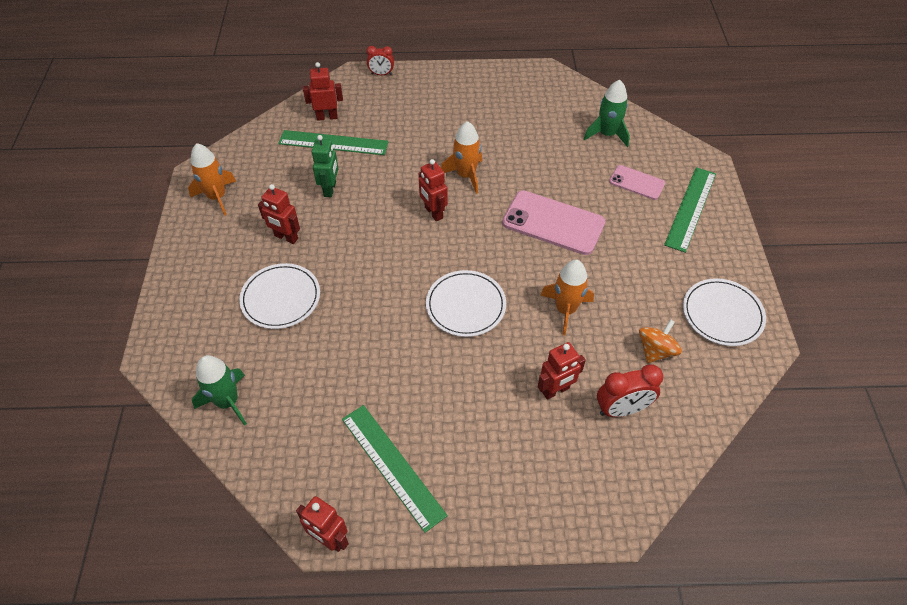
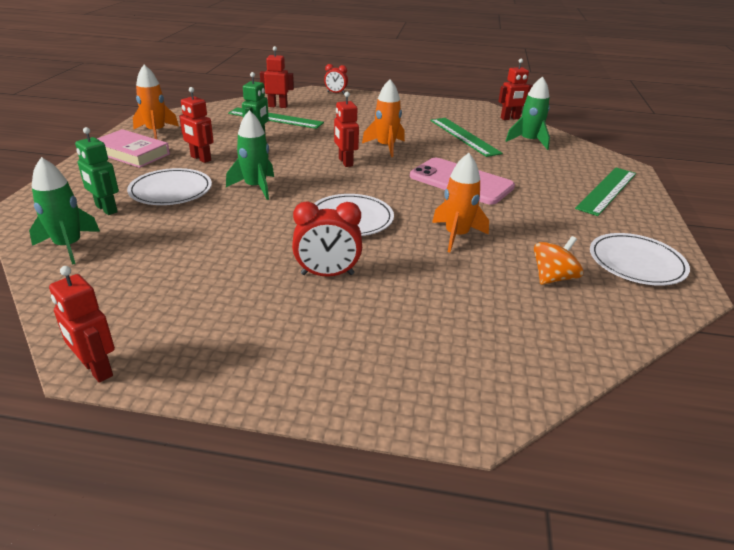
camera: 10 degrees right, 20 degrees down
green ruler [342,405,448,533] -> green ruler moved to [430,118,503,157]
red robot [538,342,586,400] -> red robot moved to [498,59,533,120]
red clock [597,364,663,417] -> red clock moved to [292,201,362,277]
pink phone [609,165,665,200] -> none
none -> green robot [75,127,119,215]
none -> pink book [97,129,170,168]
none -> green rocket [226,110,274,200]

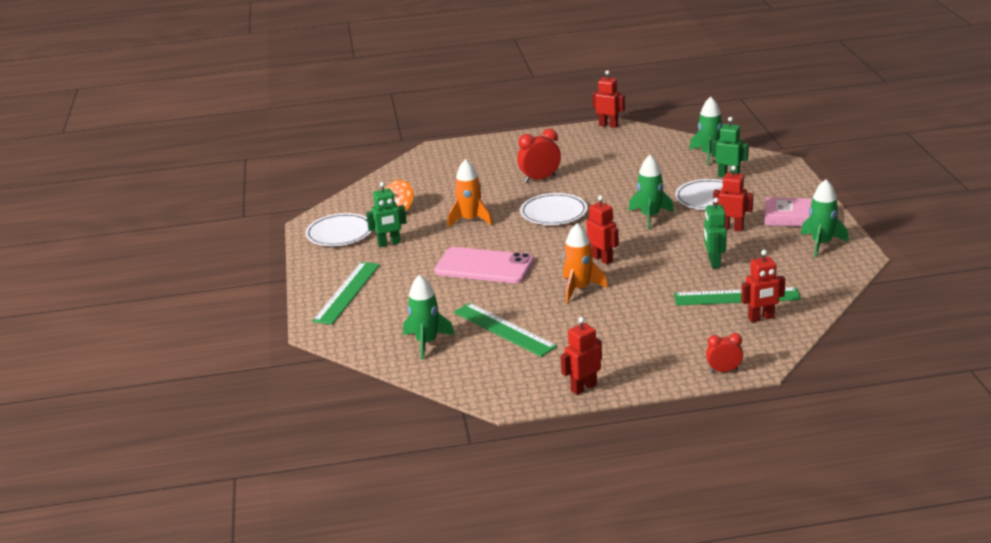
camera: 165 degrees right, 5 degrees down
orange rocket [133,65,179,139] -> green rocket [801,179,849,257]
red robot [498,59,533,120] -> red robot moved to [561,317,602,395]
none -> green robot [366,182,407,247]

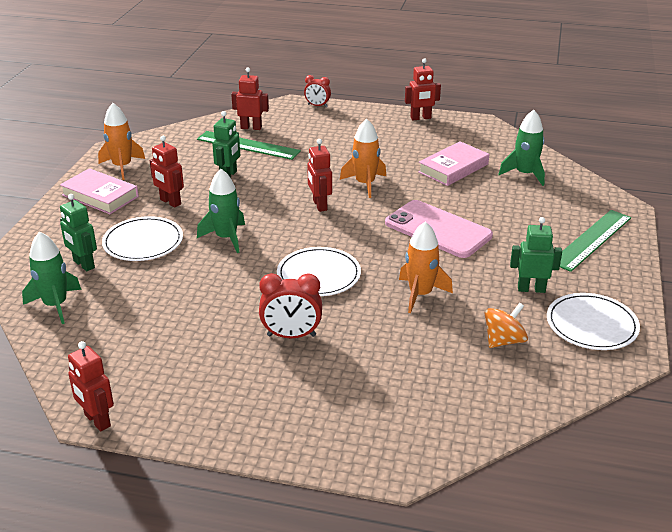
camera: 160 degrees left, 5 degrees up
green ruler [454,303,557,357] -> pink book [418,141,489,186]
green rocket [801,179,849,257] -> orange rocket [98,103,145,180]

